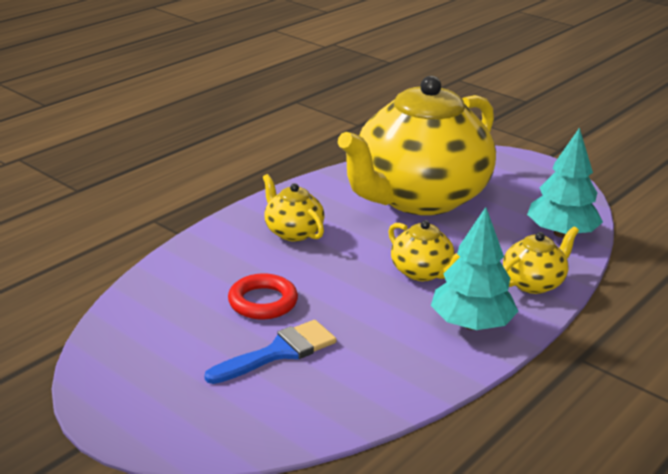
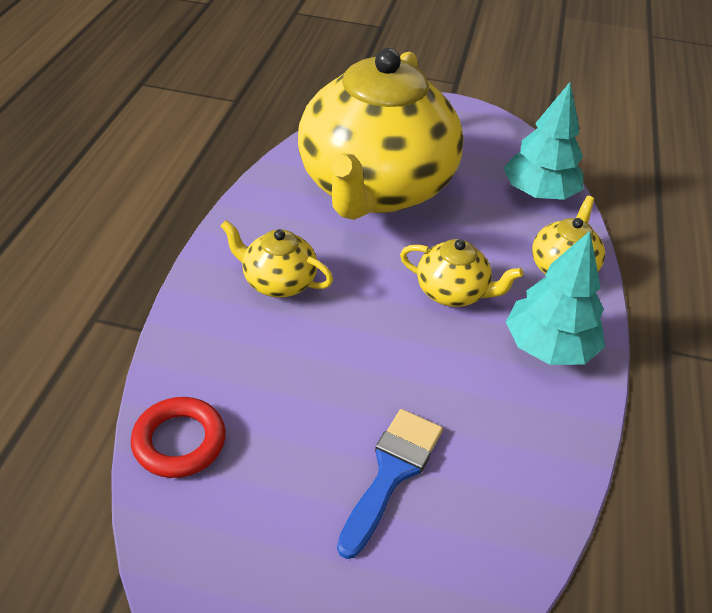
camera: 30 degrees left, 15 degrees up
red ring [228,273,298,319] -> red ring moved to [131,397,226,478]

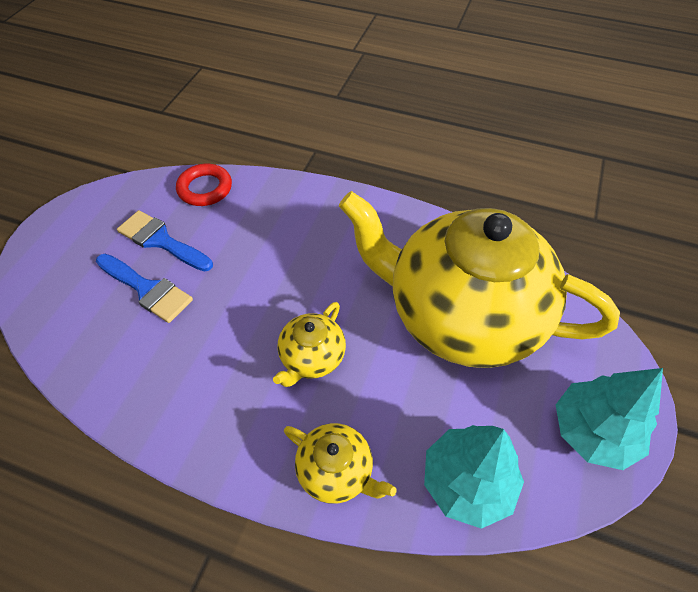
camera: 100 degrees right, 10 degrees up
yellow teapot [221,220,333,298] -> none
turquoise tree [506,231,605,365] -> turquoise tree moved to [556,368,663,470]
none -> blue brush [117,210,213,271]

